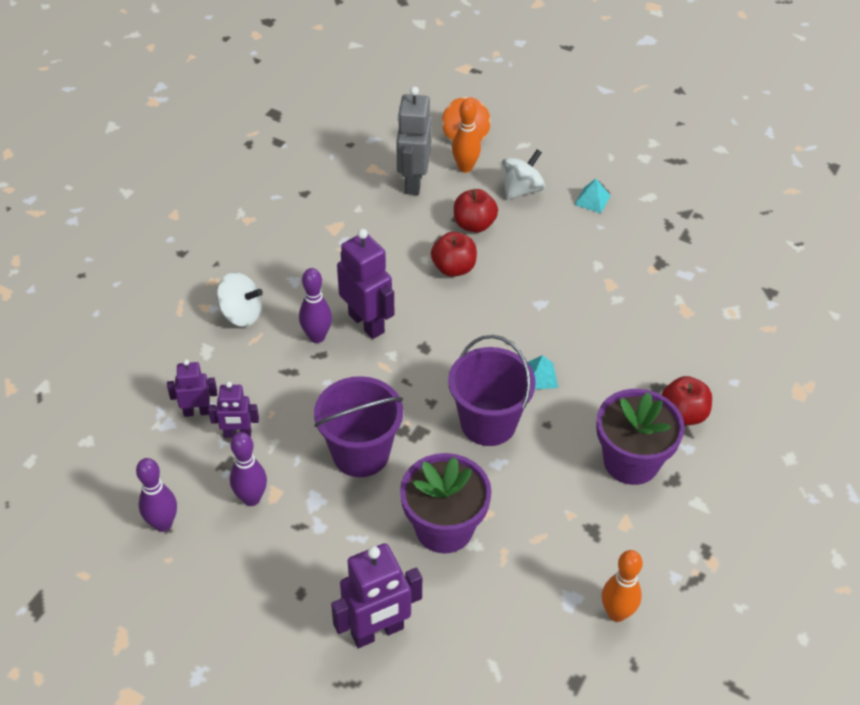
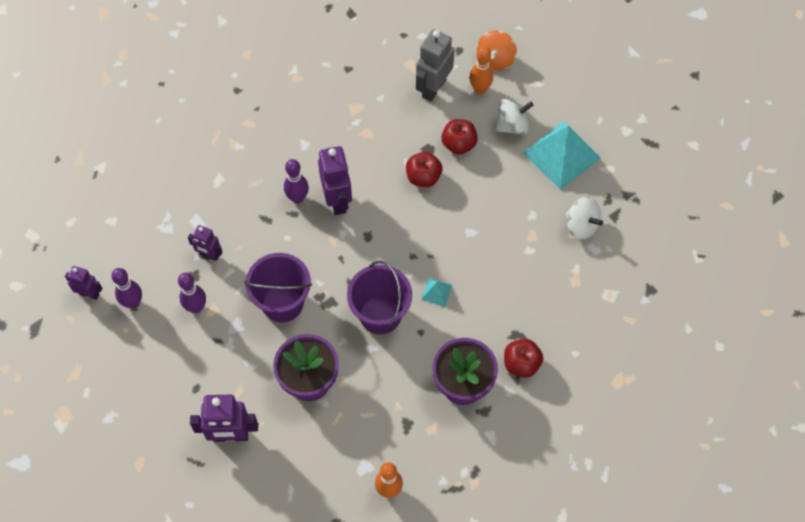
camera: 25 degrees right, 15 degrees up
purple robot [167,359,217,417] -> purple robot moved to [65,266,102,300]
white spinning top [216,272,263,327] -> white spinning top moved to [566,197,603,240]
turquoise pyramid [574,178,611,213] -> turquoise pyramid [523,122,601,190], size x2.36

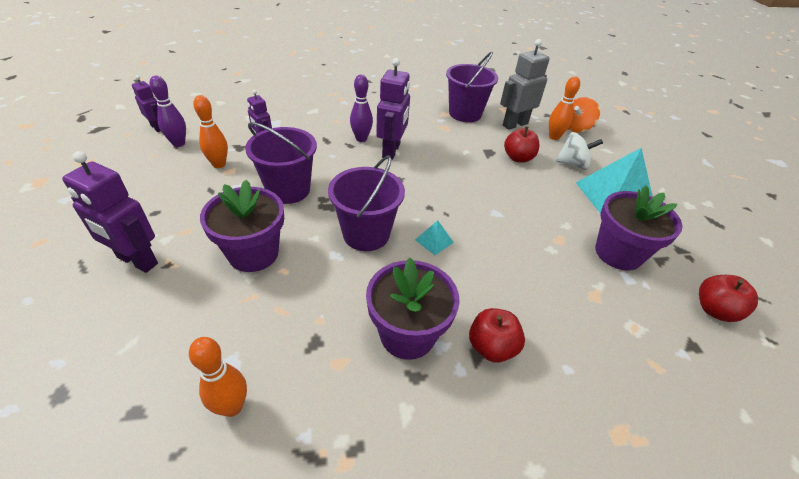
camera: 25 degrees right, 20 degrees down
purple bowling pin [178,273,206,313] -> orange bowling pin [193,95,228,168]
red apple [406,152,443,187] -> red apple moved to [699,275,758,322]
white spinning top [566,197,603,240] -> purple flower pot [595,186,683,271]
none -> purple bucket [446,52,498,122]

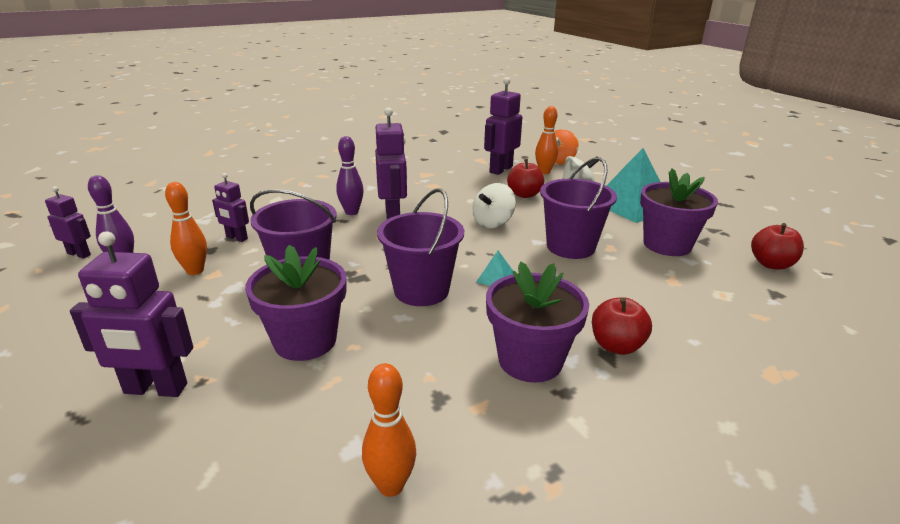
camera: 20 degrees left, 15 degrees down
purple bucket [446,52,498,122] -> purple bucket moved to [540,157,617,259]
grey robot [500,39,550,130] -> purple robot [484,78,522,175]
none -> white spinning top [472,183,516,228]

